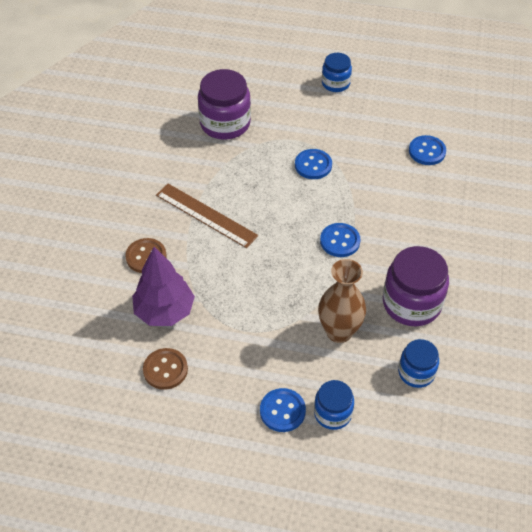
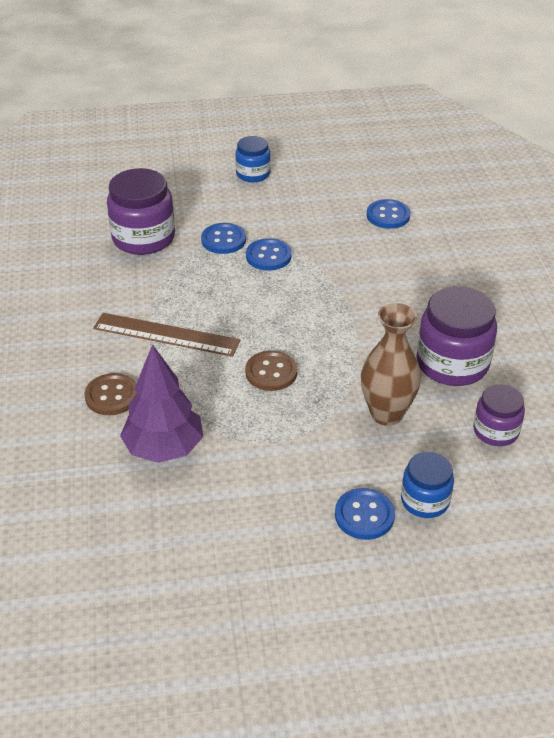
camera: 20 degrees left, 10 degrees down
brown button [143,348,188,390] -> brown button moved to [245,350,297,391]
blue button [320,223,360,257] -> blue button moved to [201,223,246,254]
blue jar [398,339,439,388] -> purple jar [473,384,525,446]

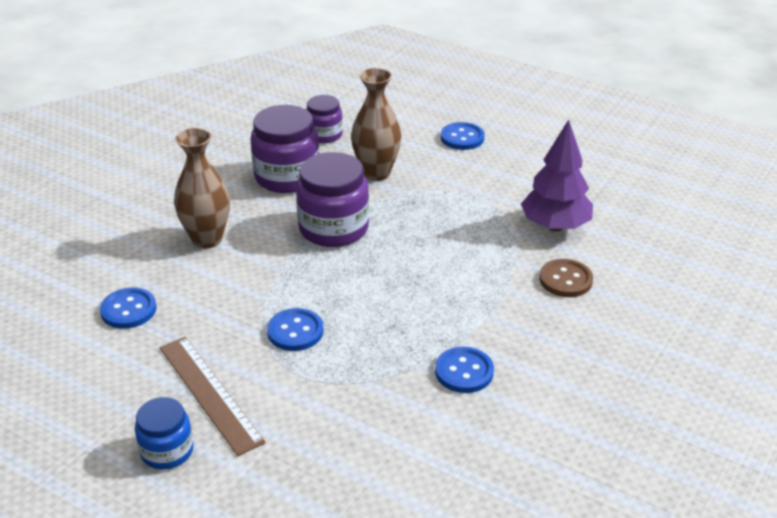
camera: 140 degrees left, 5 degrees down
brown ruler [93,313,241,357] -> brown ruler moved to [160,337,266,456]
purple jar [107,168,175,255] -> purple jar moved to [296,152,369,247]
blue button [201,223,246,254] -> blue button moved to [435,347,494,393]
brown button [245,350,297,391] -> none
blue jar [401,452,454,518] -> none
none -> brown vase [174,128,230,248]

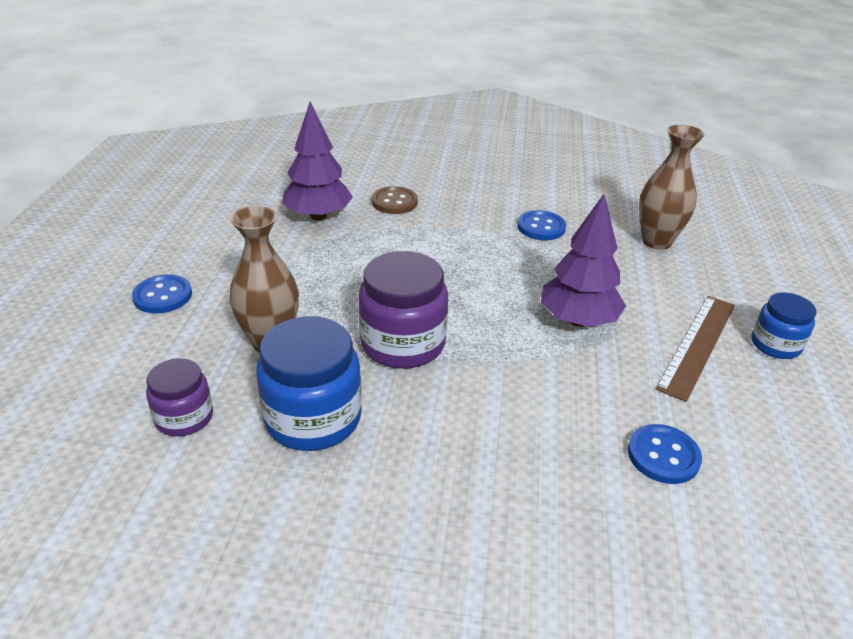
camera: 115 degrees left, 0 degrees up
brown vase [174,128,230,248] -> brown vase moved to [639,125,705,250]
purple jar [250,105,319,193] -> blue jar [256,316,362,451]
blue button [267,308,324,351] -> purple tree [541,194,626,327]

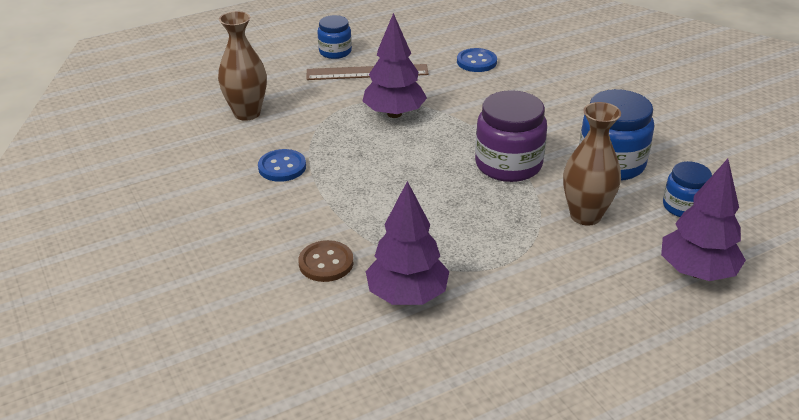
camera: 125 degrees left, 0 degrees up
blue button [132,274,192,313] -> none
purple jar [146,358,213,437] -> blue jar [663,161,712,217]
none -> purple tree [661,159,746,281]

